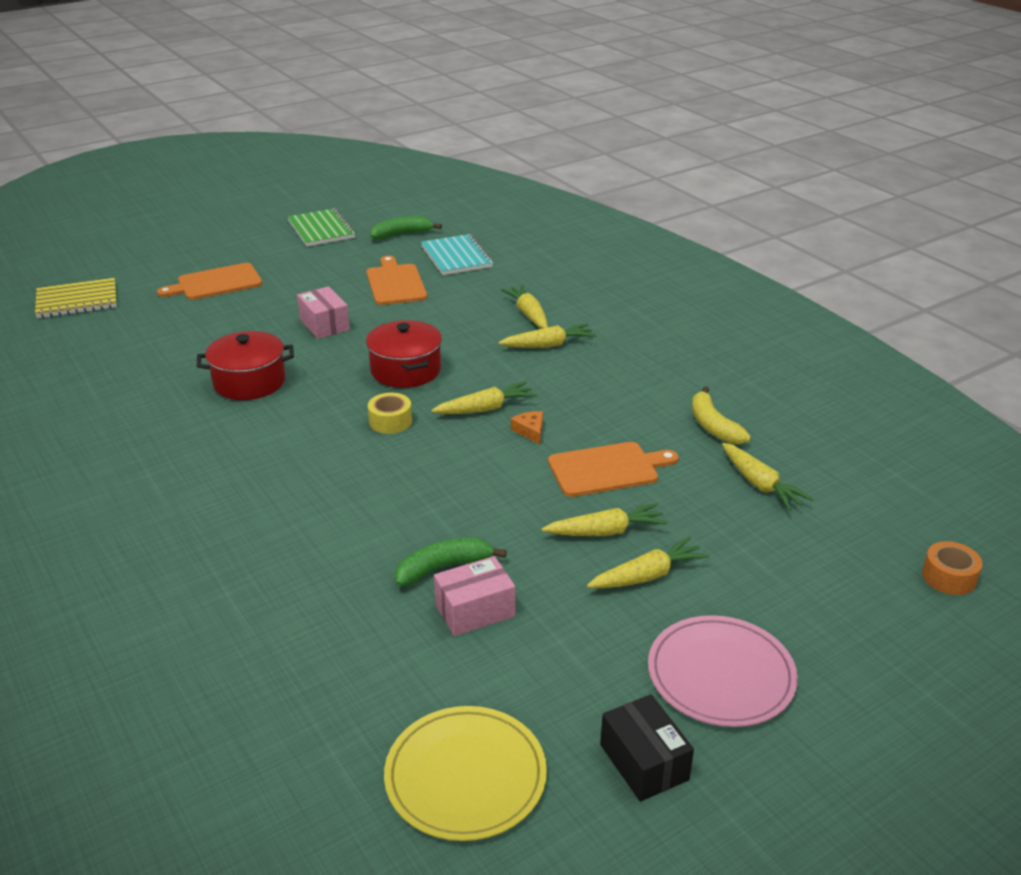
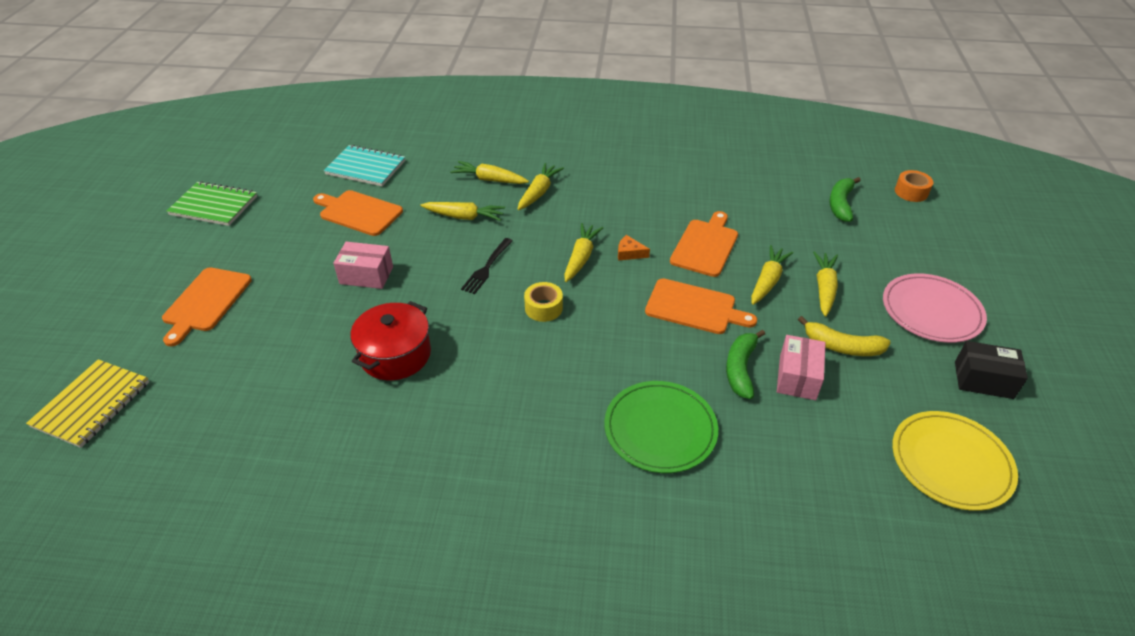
camera: 50 degrees left, 10 degrees up
red pot [366,320,442,388] -> black fork [461,238,512,294]
green banana [370,216,442,240] -> green banana moved to [830,177,861,222]
yellow banana [692,386,751,445] -> yellow banana moved to [798,316,891,356]
yellow carrot [722,443,813,511] -> yellow carrot moved to [421,202,505,221]
none -> green plate [604,381,718,473]
none -> orange cutting board [645,278,757,334]

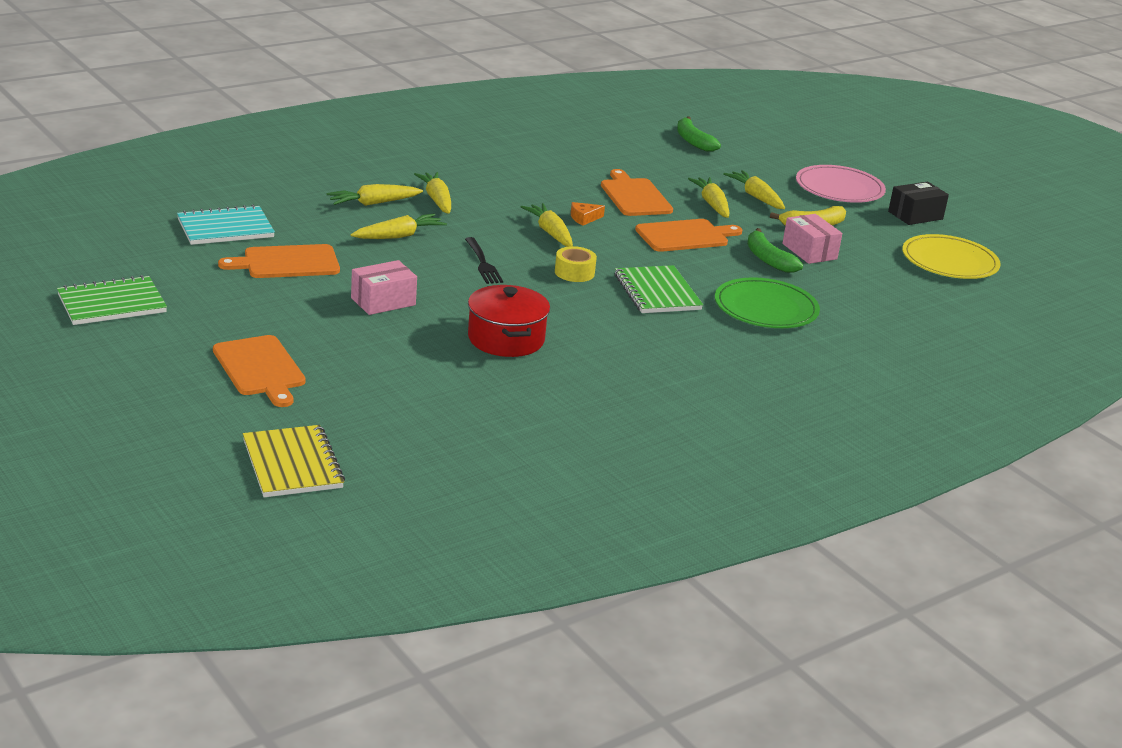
camera: 45 degrees left, 15 degrees down
orange tape [895,170,933,202] -> none
none -> green notebook [614,265,703,313]

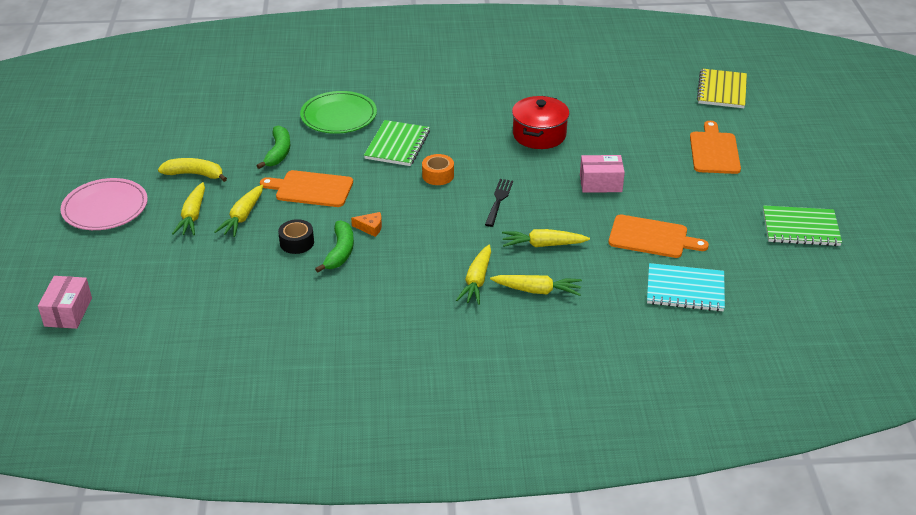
camera: 145 degrees left, 10 degrees up
yellow carrot [521,203,573,247] -> none
yellow tape [555,246,597,282] -> orange tape [422,154,454,185]
orange cutting board [601,169,673,216] -> black tape [278,219,314,254]
green banana [677,116,721,152] -> green banana moved to [315,221,354,272]
pink box [782,214,842,264] -> pink box moved to [38,276,92,329]
black box [888,182,949,225] -> none
yellow plate [902,234,1000,279] -> none

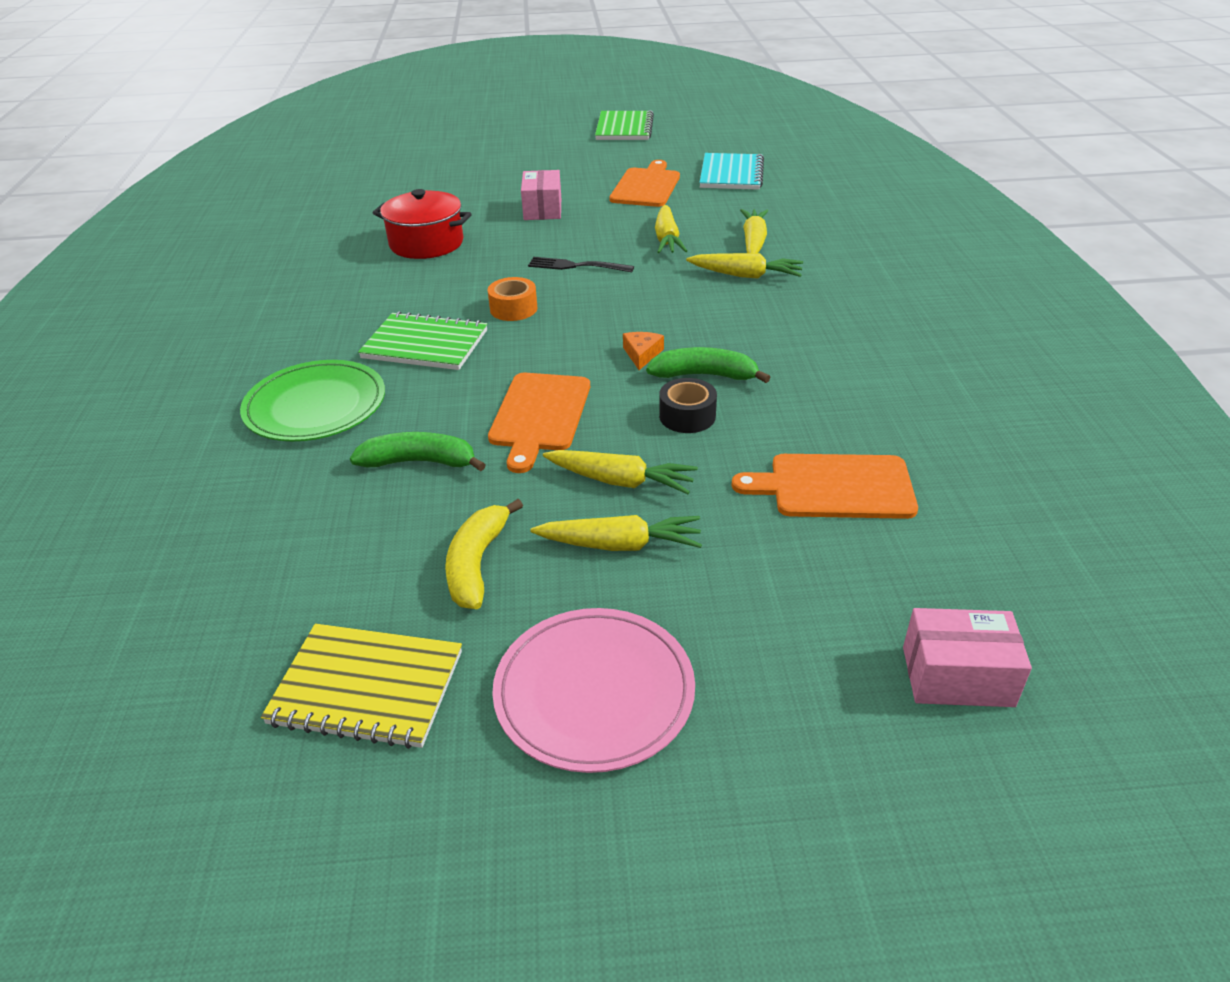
camera: 90 degrees left, 0 degrees up
orange cutting board [690,121,741,174] -> orange cutting board moved to [732,454,918,519]
yellow notebook [697,69,747,108] -> yellow notebook moved to [261,624,462,749]

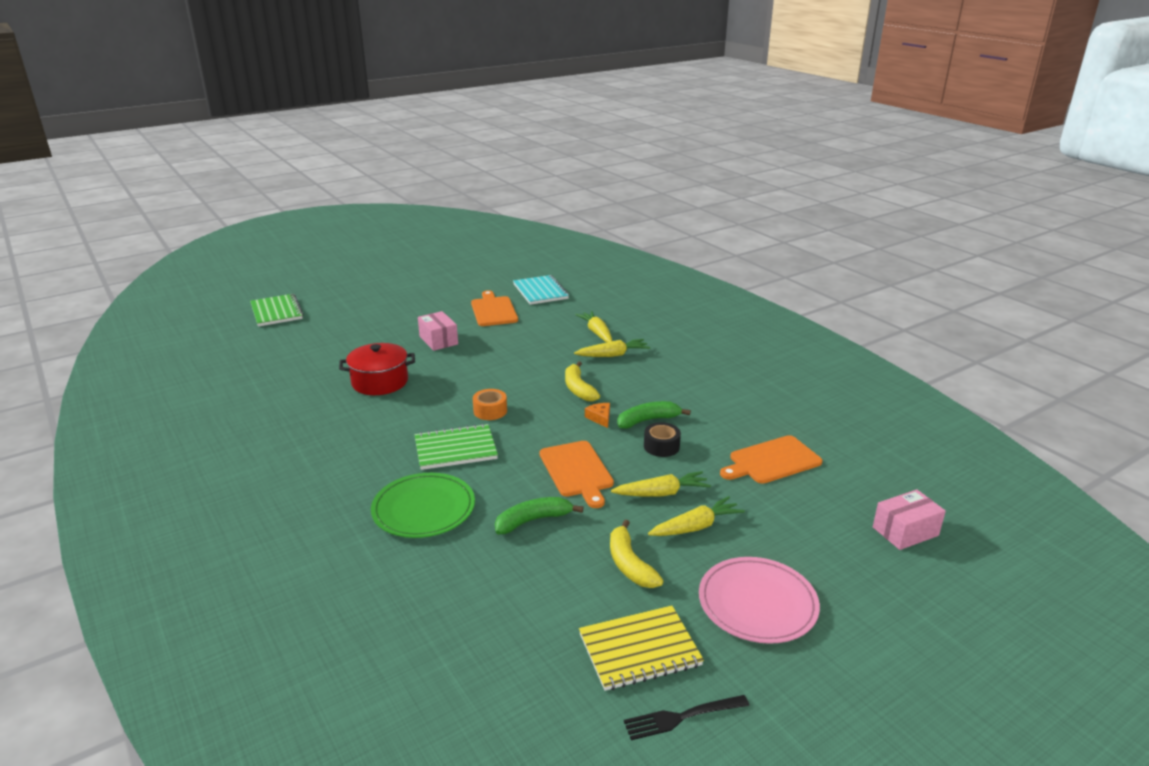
camera: 30 degrees left, 10 degrees down
black fork [528,257,634,272] -> black fork moved to [624,695,749,740]
green notebook [595,111,654,140] -> green notebook moved to [250,294,304,327]
yellow carrot [655,205,687,253] -> none
none -> yellow banana [565,361,600,401]

